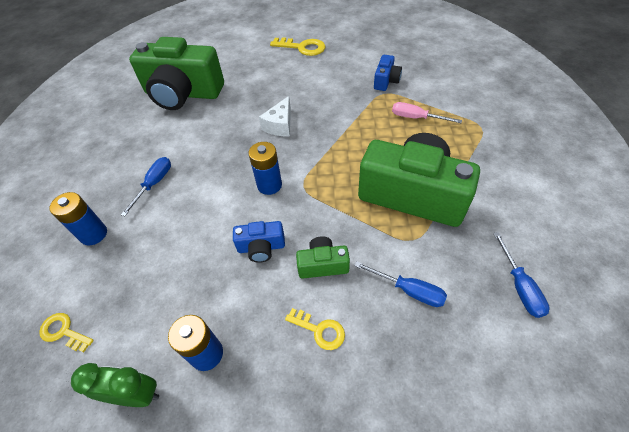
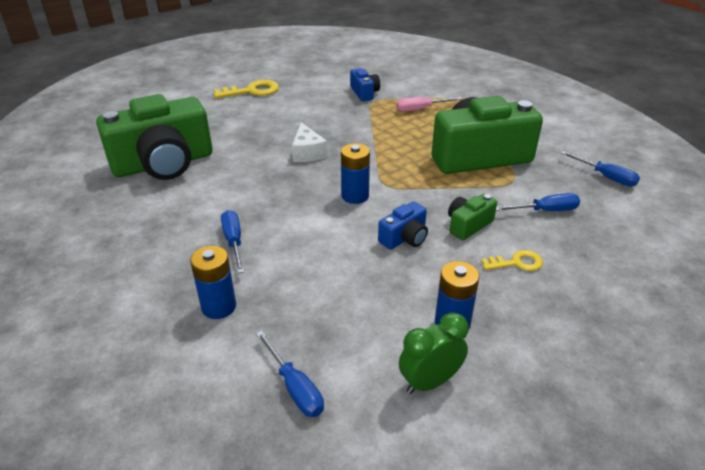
camera: 40 degrees left, 15 degrees down
yellow key [39,313,94,352] -> blue screwdriver [256,331,324,417]

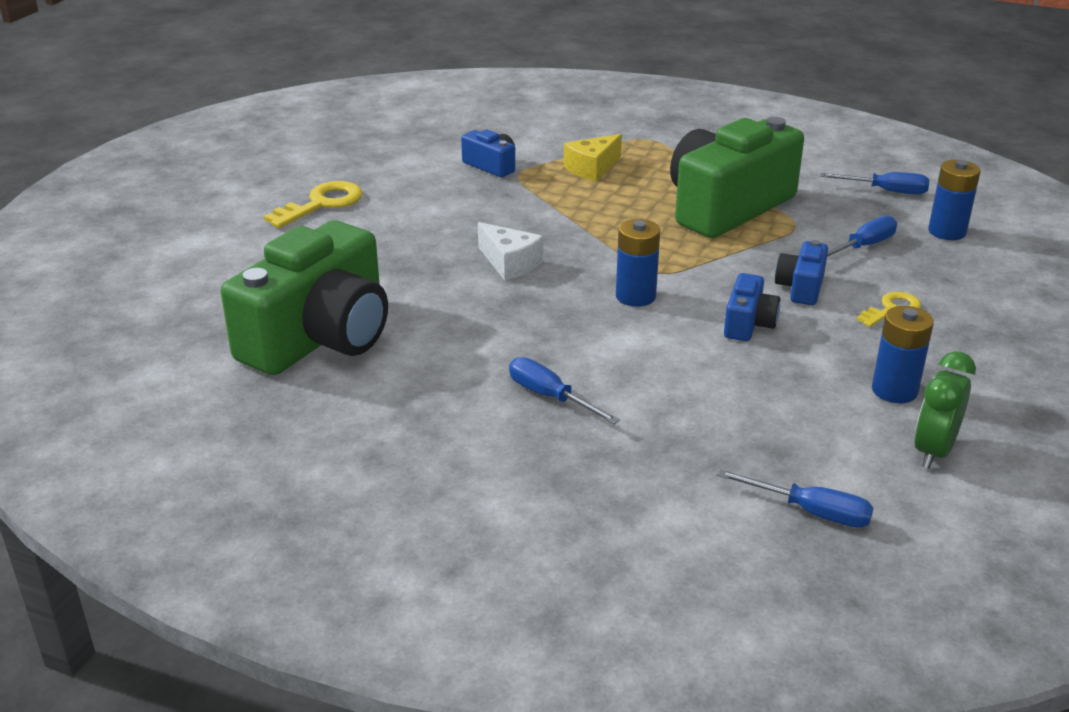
camera: 30 degrees left, 5 degrees down
blue battery [190,246,236,319] -> blue battery moved to [928,160,981,240]
pink screwdriver [397,97,462,112] -> yellow cheese [564,134,622,181]
green camera [448,194,497,240] -> blue camera [775,240,828,305]

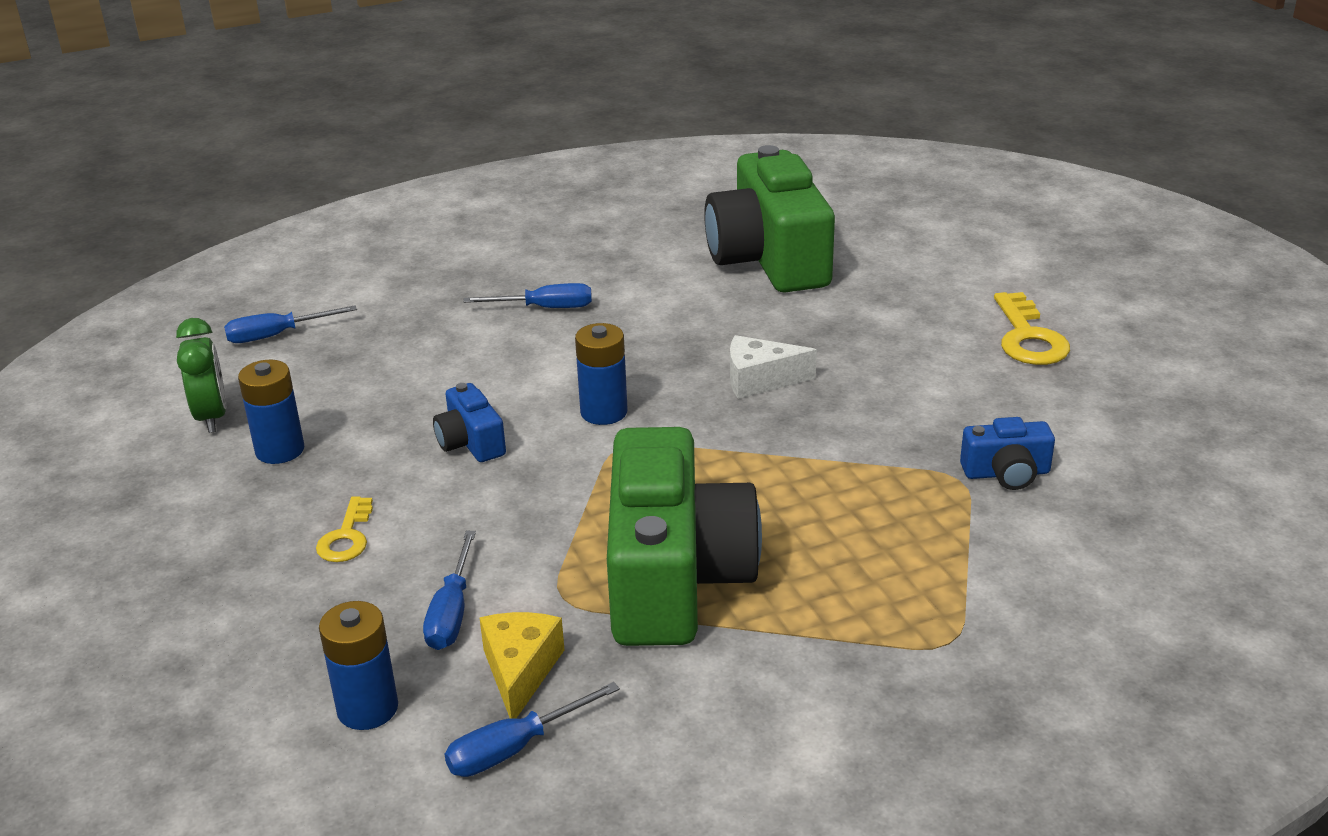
camera: 135 degrees right, 0 degrees up
yellow cheese [564,134,622,181] -> yellow cheese moved to [480,612,564,719]
blue camera [775,240,828,305] -> none

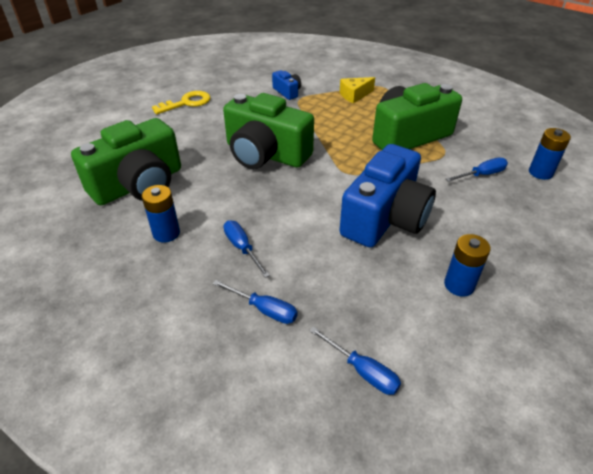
camera: 120 degrees left, 10 degrees up
green clock [176,318,226,433] -> none
yellow key [316,496,373,562] -> none
blue camera [433,383,506,462] -> blue camera [339,144,436,248], size x2.28
blue screwdriver [445,682,620,777] -> blue screwdriver moved to [213,280,298,324]
yellow cheese [480,612,564,719] -> yellow cheese moved to [340,77,375,103]
blue battery [575,323,628,425] -> blue battery moved to [142,185,180,243]
white cheese [730,335,817,399] -> green camera [223,93,314,169]

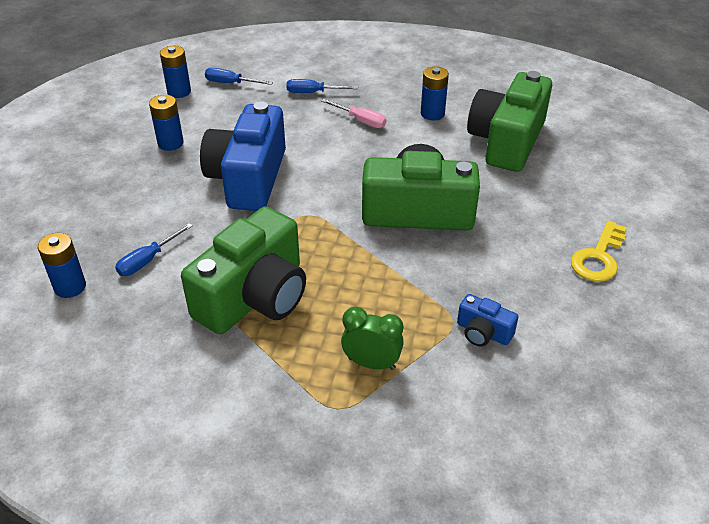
camera: 155 degrees right, 0 degrees up
blue screwdriver [224,220,270,278] -> pink screwdriver [321,99,386,128]
yellow cheese [340,77,375,103] -> green clock [341,307,404,370]
none -> blue battery [160,46,191,98]

